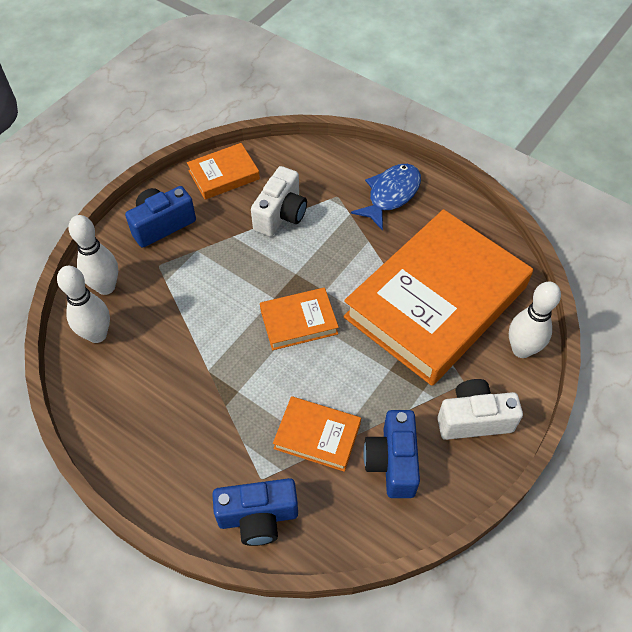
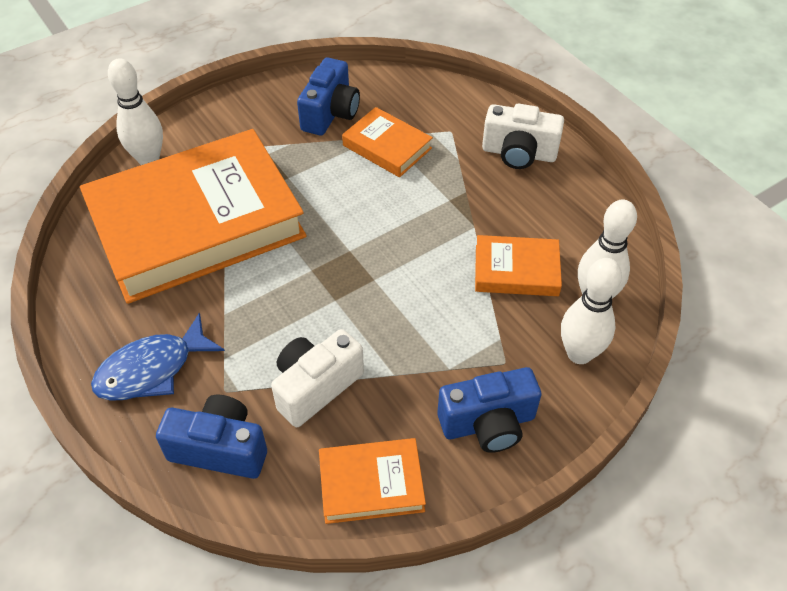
camera: 160 degrees left, 5 degrees down
blue camera [212,478,298,546] -> blue camera moved to [156,395,267,479]
orange book [260,288,339,350] -> orange book moved to [475,235,562,296]
white camera [437,379,523,440] -> white camera moved to [482,104,564,169]

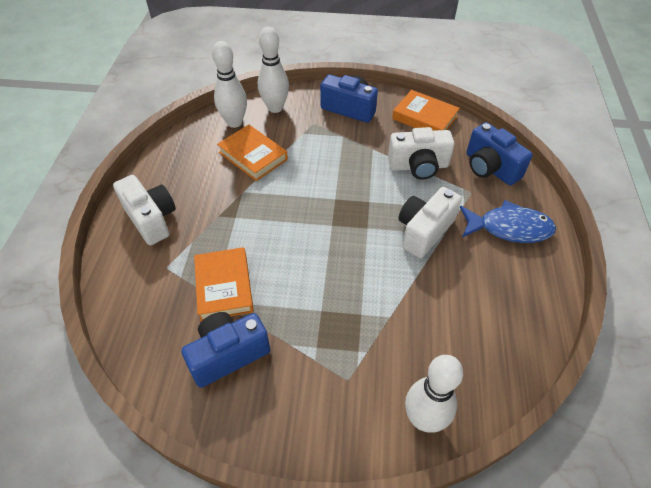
camera: 140 degrees left, 0 degrees up
orange book [80,129,307,304] -> none
none -> white camera [399,187,462,258]

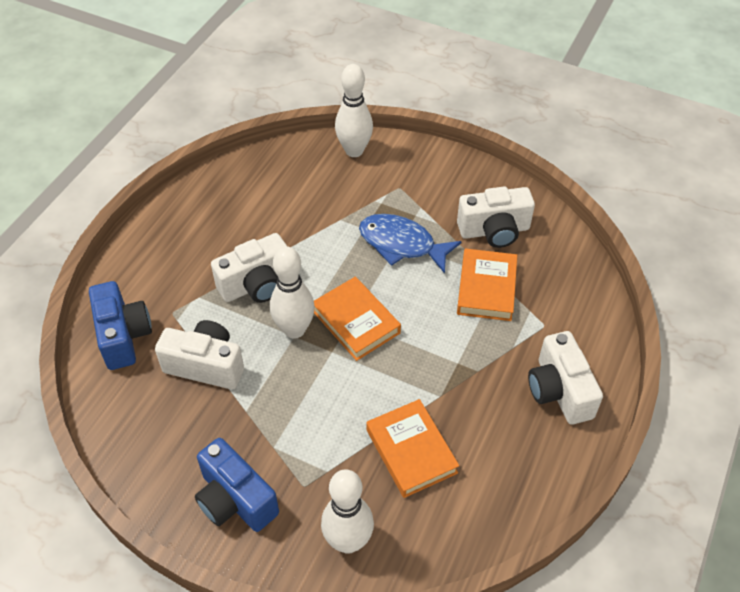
camera: 160 degrees left, 0 degrees up
blue camera [181,312,270,388] -> white camera [457,187,535,248]
white bowling pin [212,41,247,128] -> white bowling pin moved to [270,246,315,339]
orange book [392,90,460,131] -> orange book moved to [314,277,401,361]
blue fish [460,200,556,243] -> blue fish moved to [359,214,462,274]

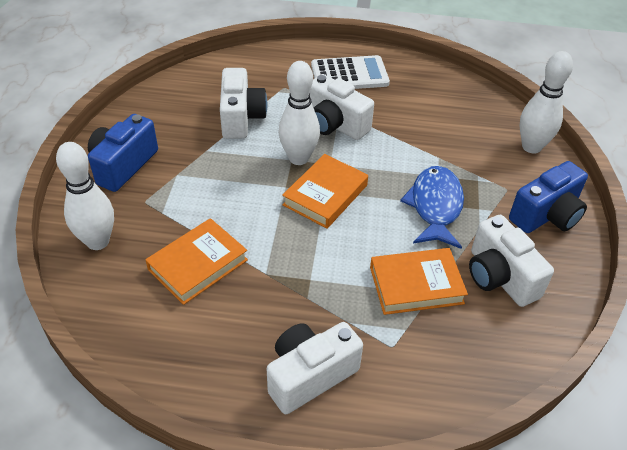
camera: 70 degrees right, 5 degrees down
blue camera [89,281,152,370] -> blue camera moved to [509,161,588,233]
none -> white calculator [311,55,390,89]

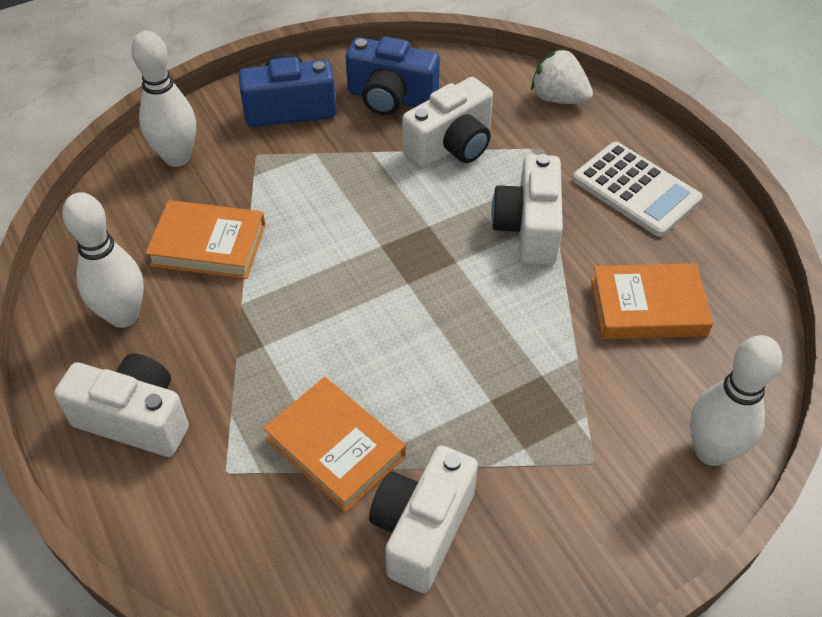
camera: 55 degrees right, 5 degrees up
white bowling pin [278,61,320,165] -> white bowling pin moved to [62,192,144,328]
orange book [282,154,368,229] -> orange book moved to [591,263,713,339]
blue fish [400,166,464,249] -> none
blue camera [509,161,588,233] -> blue camera moved to [346,36,440,115]
none -> white strawberry [531,48,593,104]

